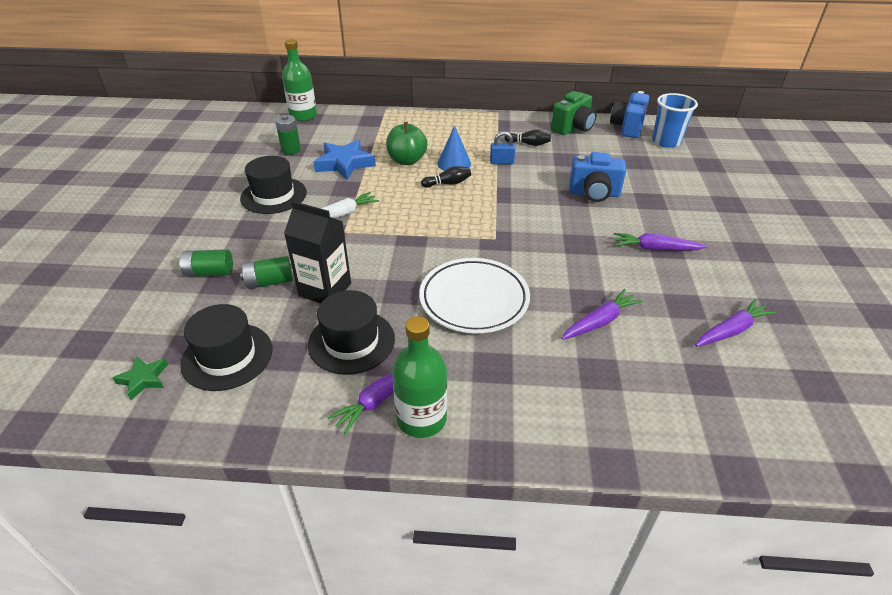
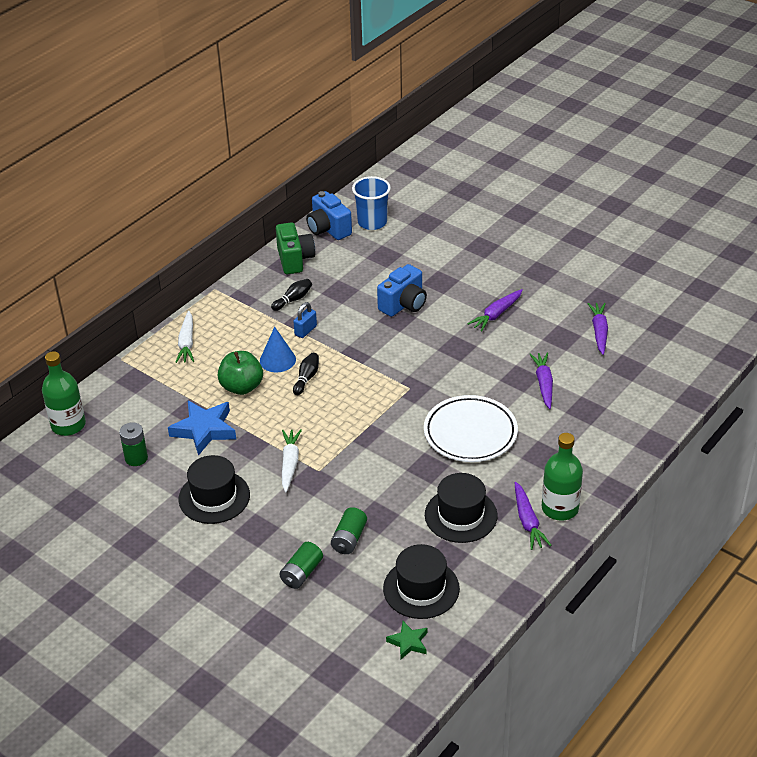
camera: 55 degrees left, 0 degrees up
black carton [284,201,351,303] -> none
none -> white carrot [175,311,194,363]

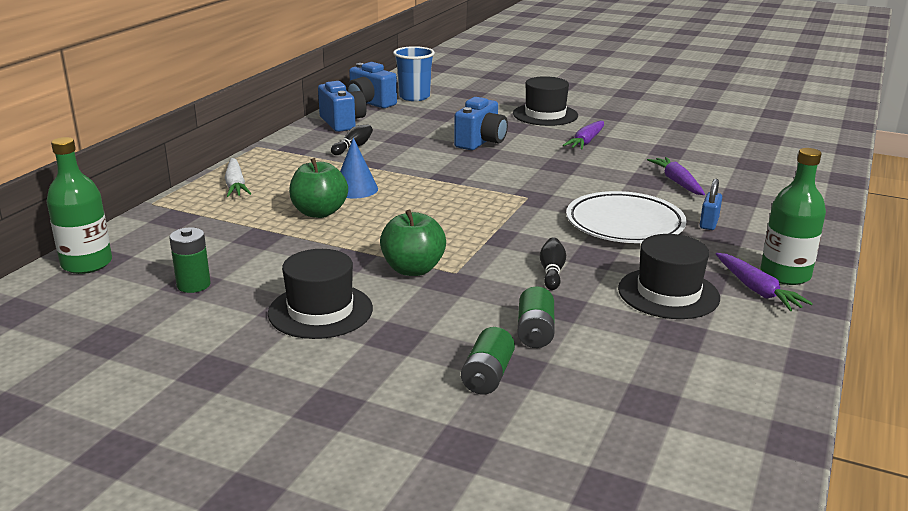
camera: 15 degrees left, 15 degrees down
blue star [168,401,236,456] -> none
green camera [276,222,315,274] -> blue camera [318,81,367,132]
white carrot [282,429,302,492] -> green apple [380,209,446,276]
blue padlock [293,302,317,338] -> blue padlock moved to [700,178,722,230]
black bowling pin [293,353,319,395] -> black bowling pin moved to [540,237,566,290]
black hat [383,544,460,619] -> black hat moved to [513,76,578,126]
green star [386,621,428,659] -> none
purple carrot [587,303,608,355] -> none

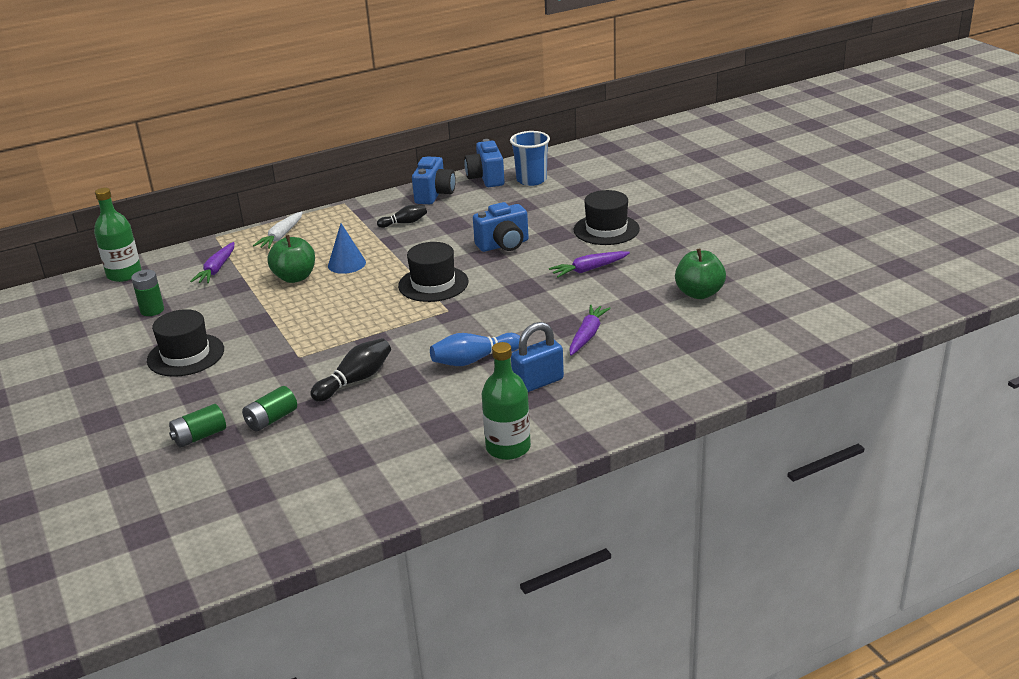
camera: 40 degrees right, 5 degrees up
green apple [380,209,446,276] -> green apple moved to [675,248,726,299]
black bowling pin [540,237,566,290] -> black bowling pin [310,338,391,402], size x1.52
white plate [566,191,687,243] -> blue bowling pin [430,333,520,366]
black hat [618,234,720,319] -> black hat moved to [398,242,469,302]
blue padlock [700,178,722,230] -> blue padlock [511,322,564,392], size x1.55
purple carrot [716,253,813,311] -> purple carrot moved to [190,242,234,283]

